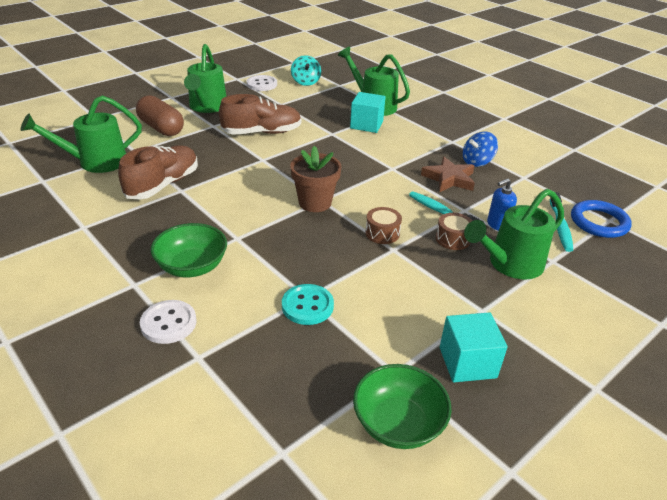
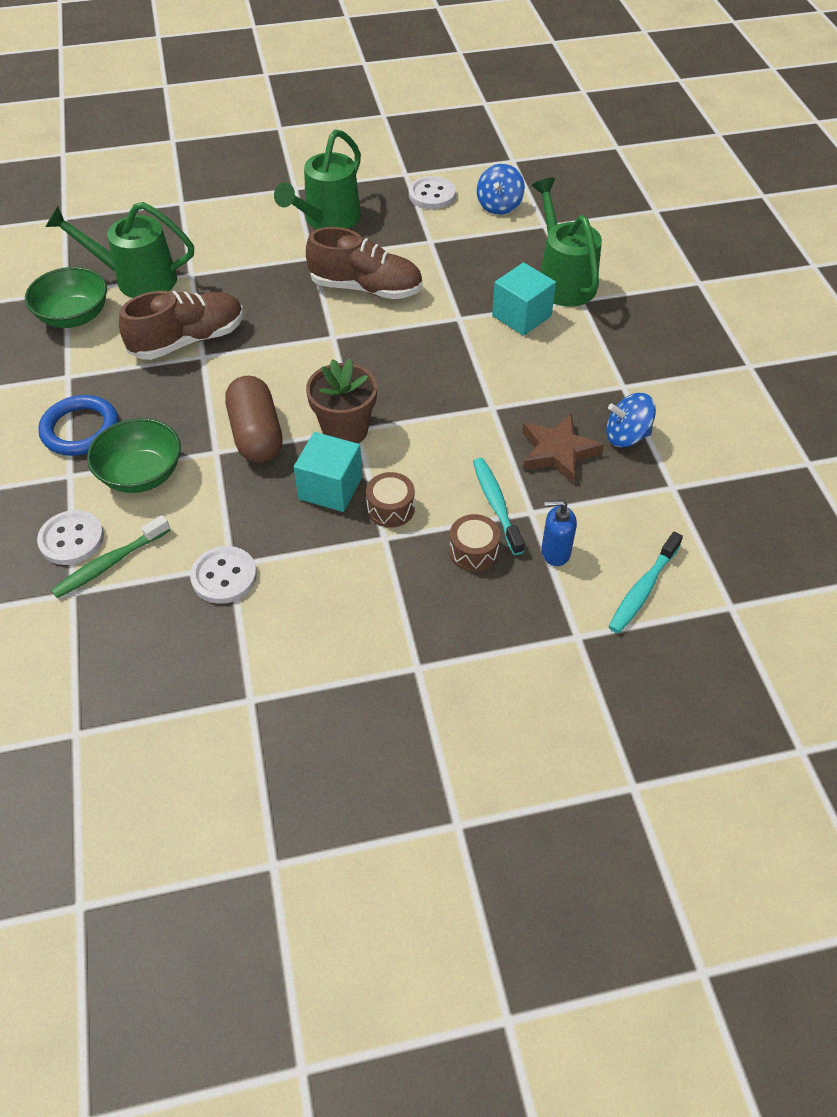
camera: 30 degrees right, 15 degrees up
brown capsule [136,95,184,136] -> brown capsule moved to [225,376,283,463]
turquoise button [282,284,334,325] -> white button [190,546,257,604]
turquoise spinning top [291,55,321,86] -> blue spinning top [477,164,525,215]
green bowl [353,364,452,449] -> green bowl moved to [25,267,107,328]
turquoise cube [440,312,507,382] -> turquoise cube moved to [294,432,362,512]
green watering can [464,189,564,280] -> none
blue ring [571,200,632,238] -> blue ring moved to [38,395,119,456]
none -> green toothbrush [51,515,170,598]

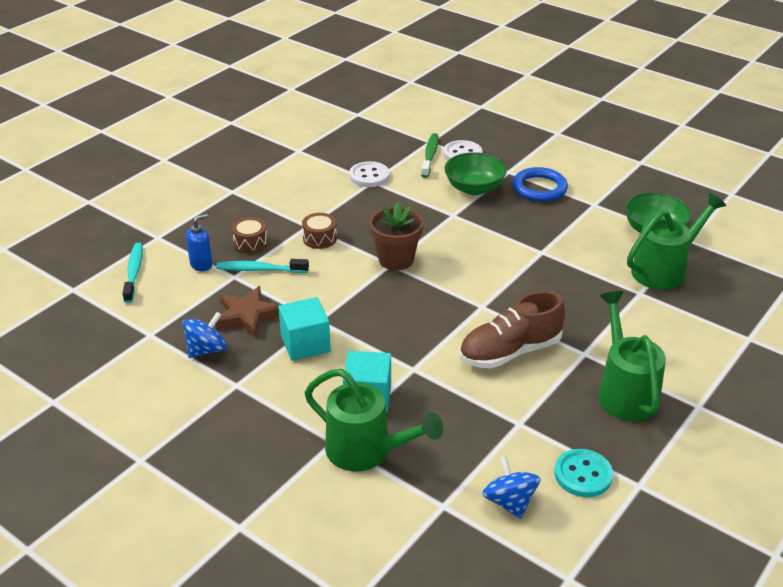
camera: 140 degrees right, 15 degrees down
brown shoe [119,291,243,360] -> none
brown capsule [225,376,283,463] -> none
turquoise cube [294,432,362,512] -> turquoise cube moved to [278,297,331,361]
white button [409,176,456,209] -> turquoise button [554,449,613,497]
turquoise toothbrush [473,458,525,555] -> turquoise toothbrush turned 150 degrees clockwise [216,259,309,273]

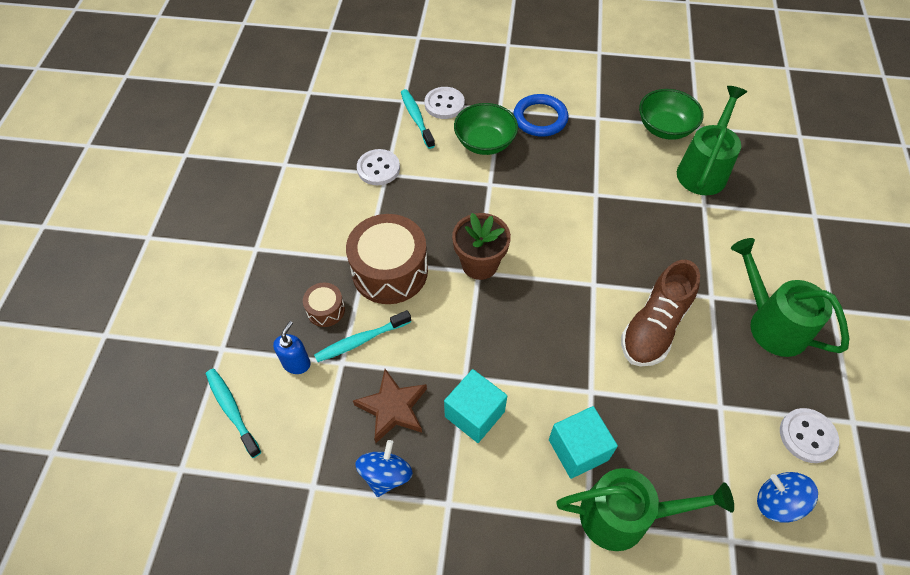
camera: 30 degrees left, 20 degrees up
brown drum [302,213,337,249] -> brown drum [346,214,428,304], size x2.08
green toothbrush [421,133,439,178] -> turquoise toothbrush [401,89,435,149]
turquoise button [554,449,613,497] -> white button [780,408,839,463]

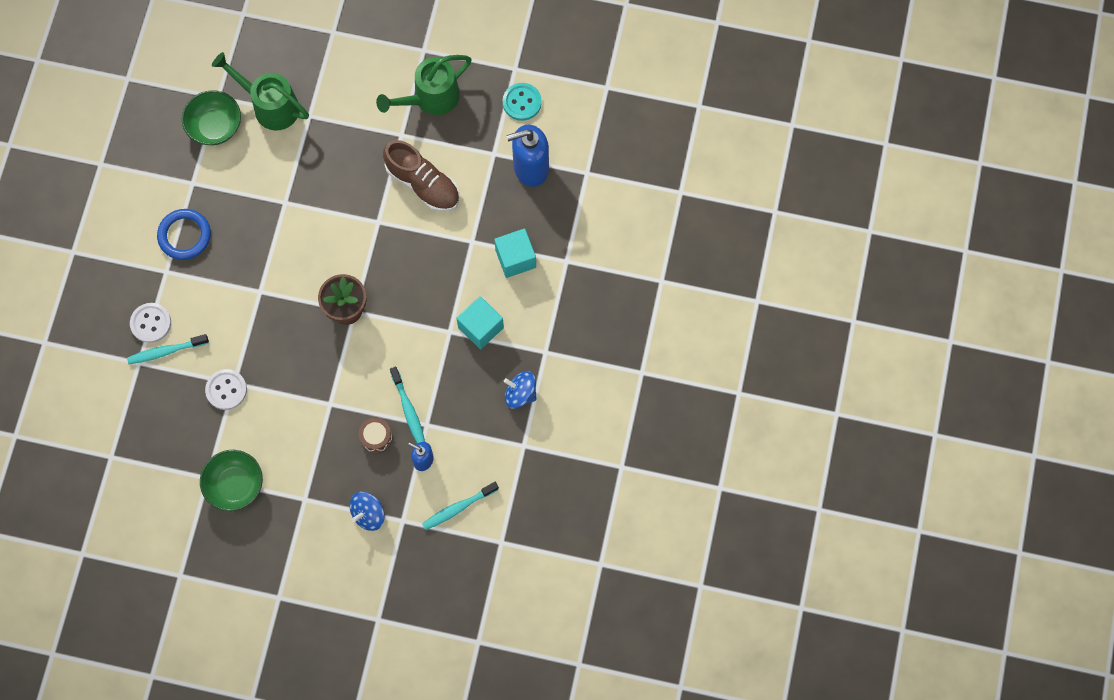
camera: 85 degrees left, 15 degrees up
brown drum [346,214,428,304] -> none
brown star [353,369,427,443] -> none
green bowl [454,103,518,155] -> green bowl moved to [200,450,263,511]
green watering can [557,468,734,551] -> none
blue spinning top [757,472,818,523] -> blue spinning top moved to [350,492,385,531]
white button [780,408,839,463] -> turquoise button [503,83,542,121]
none -> blue soap dispenser [506,124,549,187]

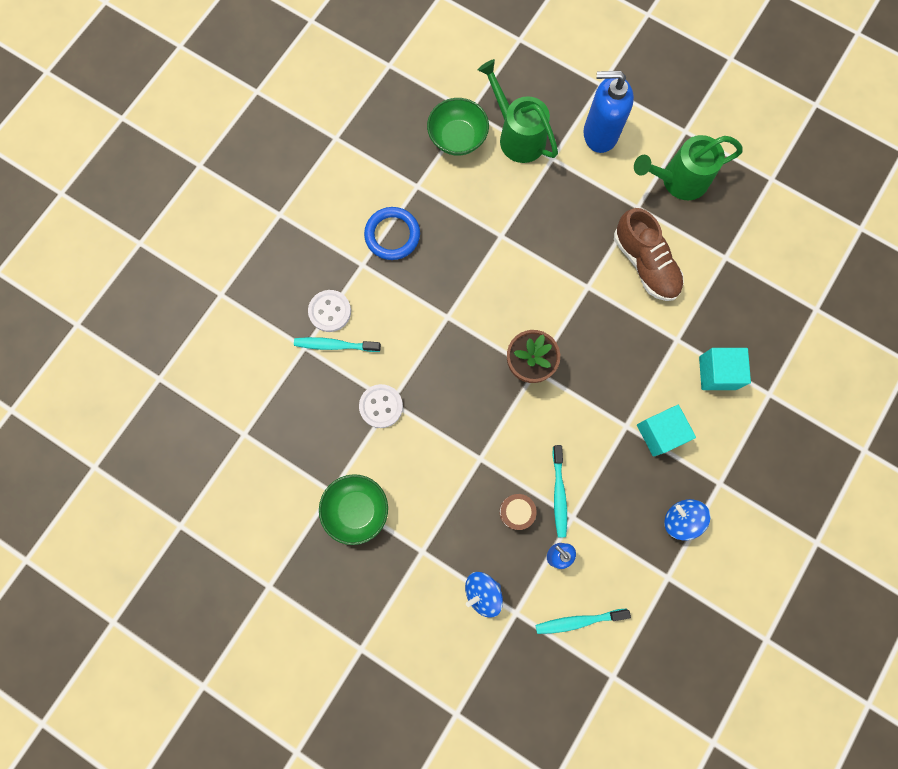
camera: 20 degrees right, 5 degrees up
turquoise button [503,83,542,121] -> none
blue soap dispenser [506,124,549,187] -> blue soap dispenser moved to [584,71,634,153]

